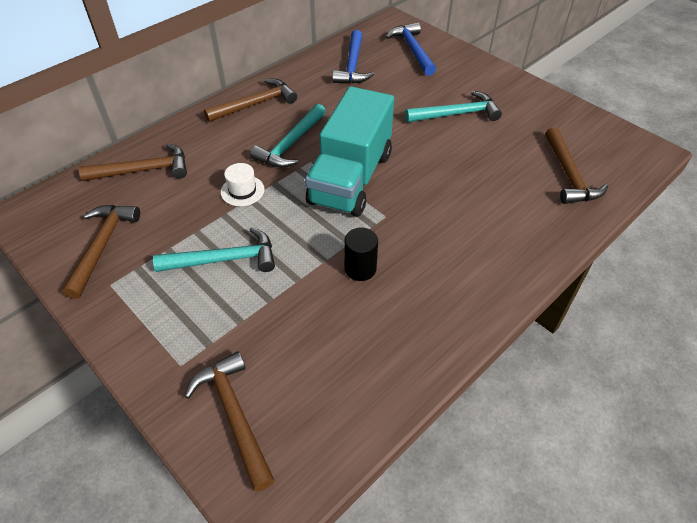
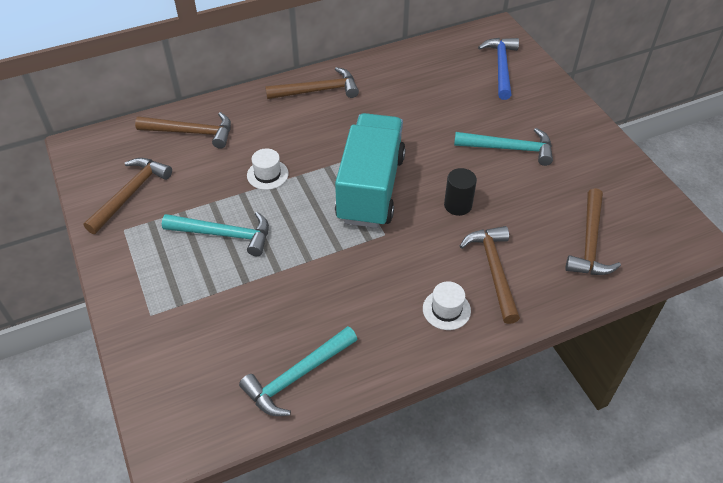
camera: 20 degrees right, 0 degrees up
brown hammer [184,351,275,492] -> brown hammer moved to [460,226,520,324]
turquoise hammer [250,104,326,168] -> turquoise hammer moved to [239,326,357,416]
turquoise truck [305,86,394,217] -> turquoise truck turned 150 degrees clockwise [335,113,406,228]
blue hammer [332,30,374,84] -> none
black cylinder [345,228,378,281] -> black cylinder moved to [444,168,477,216]
none -> white hat [423,281,471,330]

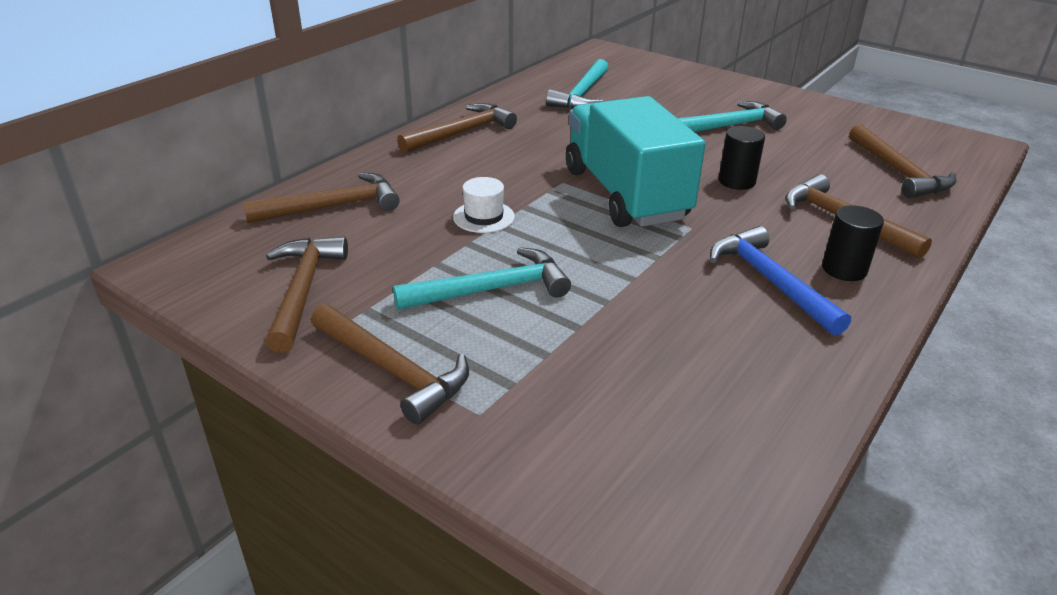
camera: 30 degrees left, 15 degrees down
turquoise hammer [239,326,357,416] -> turquoise hammer moved to [546,59,609,109]
white hat [423,281,471,330] -> black cylinder [822,205,884,281]
blue hammer [478,38,519,100] -> blue hammer moved to [710,226,851,336]
none -> brown hammer [311,304,469,425]

